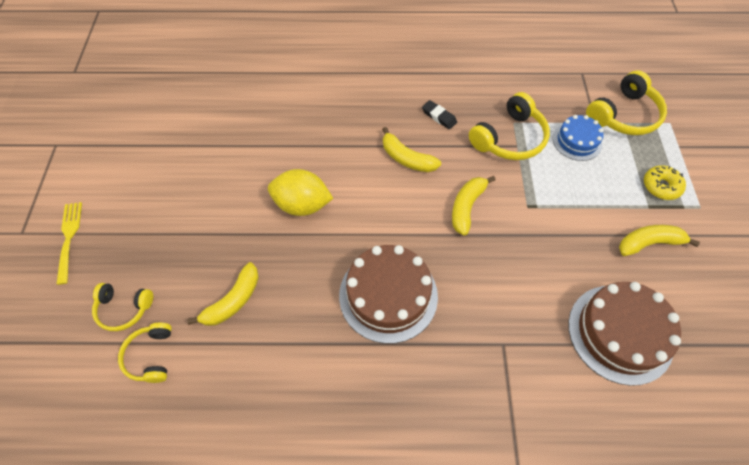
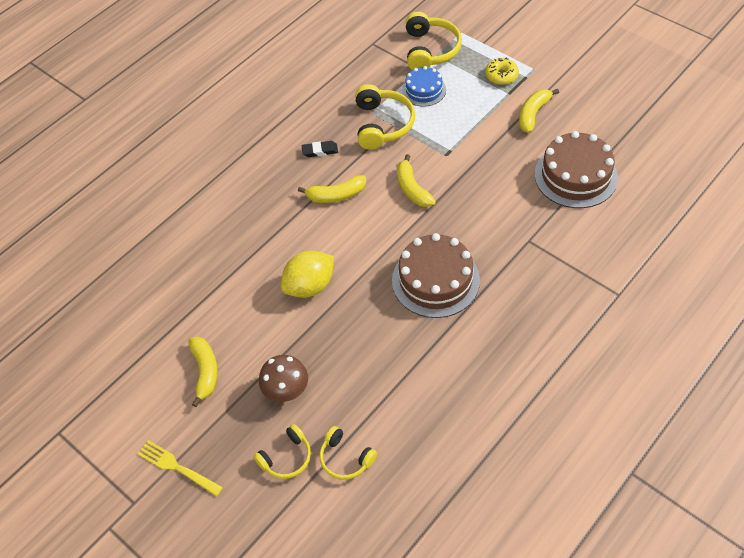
camera: 45 degrees left, 5 degrees down
yellow banana [187,262,259,326] -> yellow banana moved to [188,337,218,407]
none -> brown mushroom [259,355,308,402]

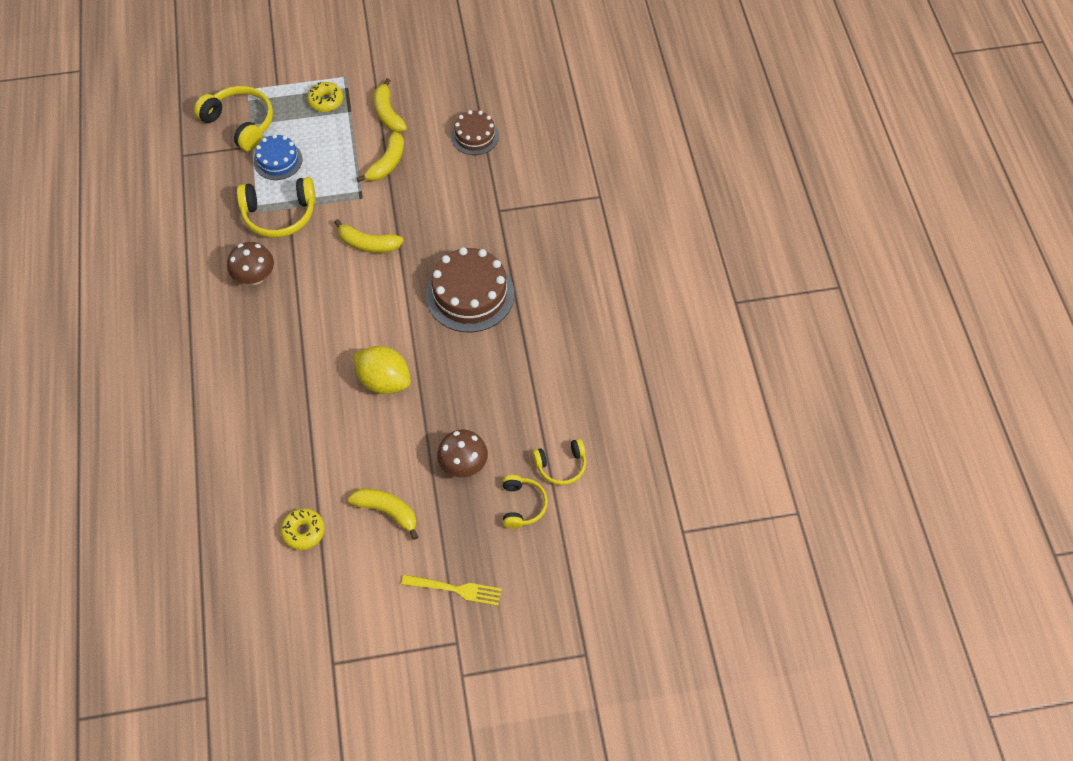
camera: 55 degrees left, 5 degrees up
yellow fork [138,440,223,496] -> yellow fork turned 150 degrees counterclockwise [401,575,502,606]
yellow lemon [281,251,334,298] -> yellow lemon turned 60 degrees counterclockwise [353,346,411,394]
yellow banana [298,175,366,203] -> yellow banana moved to [357,131,404,182]
black eraser [302,141,338,157] -> brown mushroom [227,242,274,285]
yellow headphones [355,84,415,150] -> yellow headphones turned 135 degrees clockwise [237,177,316,238]
brown cake [535,131,618,208] -> brown cake [451,110,499,155], size x0.58
none -> yellow donut [280,508,325,550]

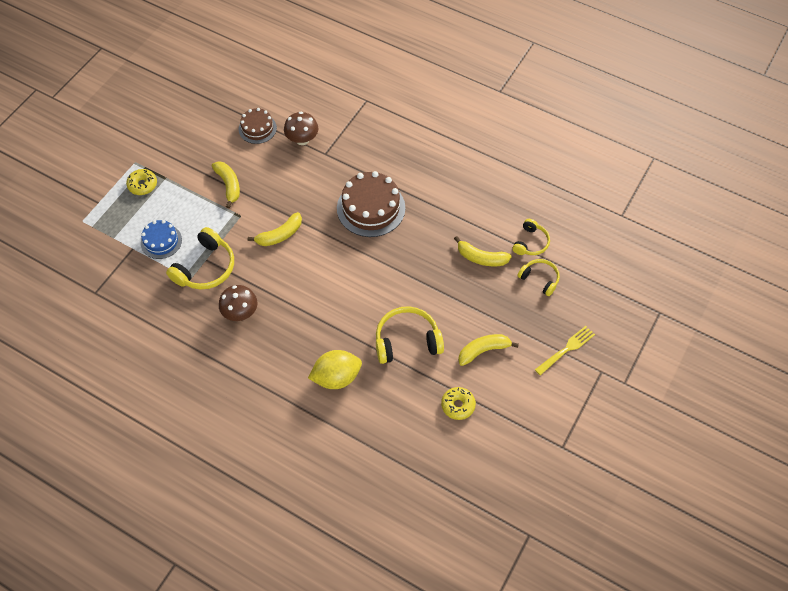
camera: 50 degrees left, 0 degrees up
yellow headphones [194,86,273,151] -> yellow headphones moved to [376,306,444,364]
yellow lemon [353,346,411,394] -> yellow lemon moved to [308,350,362,389]
yellow banana [374,78,407,132] -> yellow banana moved to [454,236,512,266]
brown mushroom [437,430,488,478] -> brown mushroom moved to [284,112,318,145]

